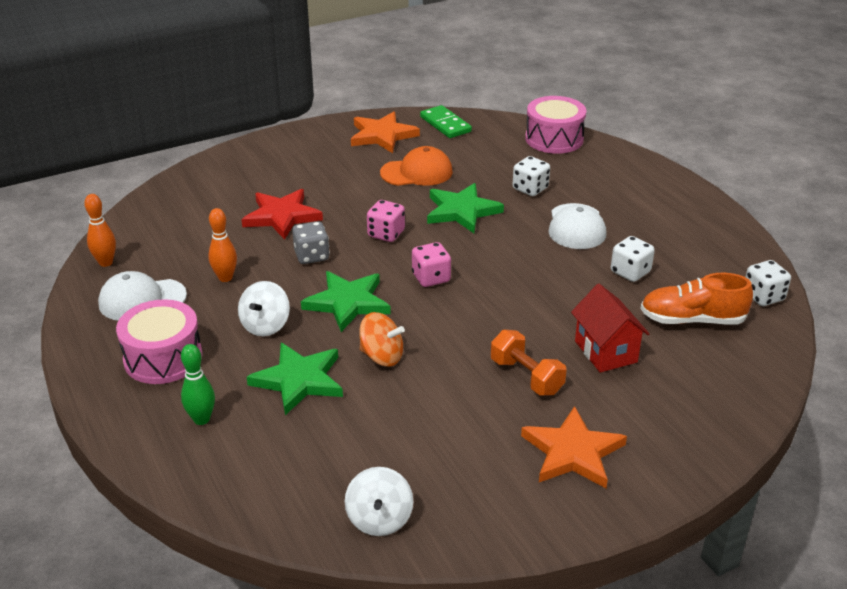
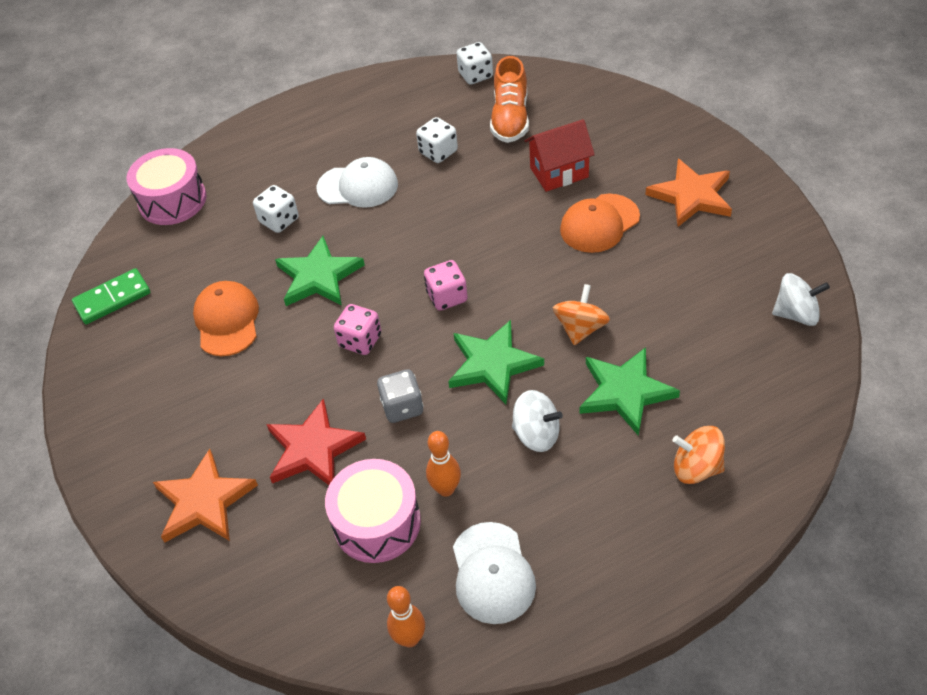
camera: 85 degrees left, 15 degrees up
pink drum [116,299,203,384] -> pink drum moved to [325,459,421,563]
green bowling pin [181,344,215,425] -> orange spinning top [673,426,725,484]
orange star [351,112,420,153] -> orange star moved to [153,449,258,543]
orange dumbbell [491,330,567,395] -> orange cap [560,194,640,253]

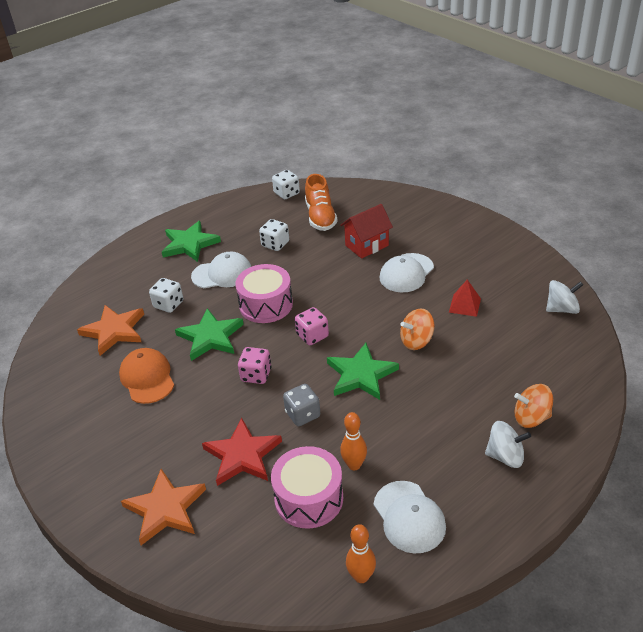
camera: 15 degrees left, 10 degrees down
green domino [72,268,150,324] -> none
pink drum [126,148,207,225] -> pink drum moved to [235,264,293,323]
white spinning top [512,390,563,452] -> white spinning top moved to [485,421,531,468]
orange spinning top [553,284,610,345] -> orange spinning top turned 120 degrees counterclockwise [400,308,435,350]
orange cap [560,194,640,253] -> white cap [380,253,434,292]
green star [579,347,680,436] -> green star moved to [162,221,221,262]
orange star [645,159,732,227] -> orange star moved to [77,305,144,356]
none -> red pyramid [449,279,481,317]

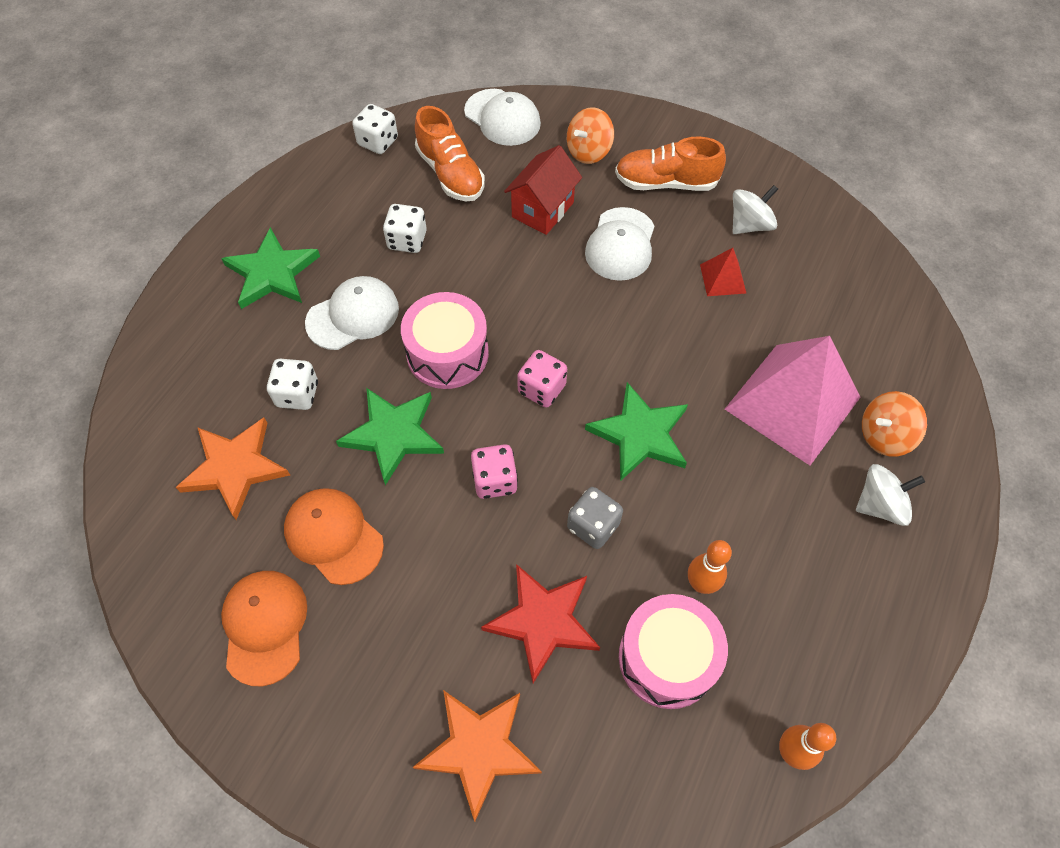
camera: 25 degrees left, 20 degrees up
white cap [374,481,446,553] -> white cap moved to [464,89,541,146]
orange spinning top [400,308,435,350] -> orange spinning top moved to [567,107,614,164]
white spinning top [546,280,583,314] -> white spinning top moved to [733,185,778,234]
none -> orange cap [221,571,307,686]
none -> orange shoe [615,137,726,191]
none -> pink pyramid [725,336,860,465]

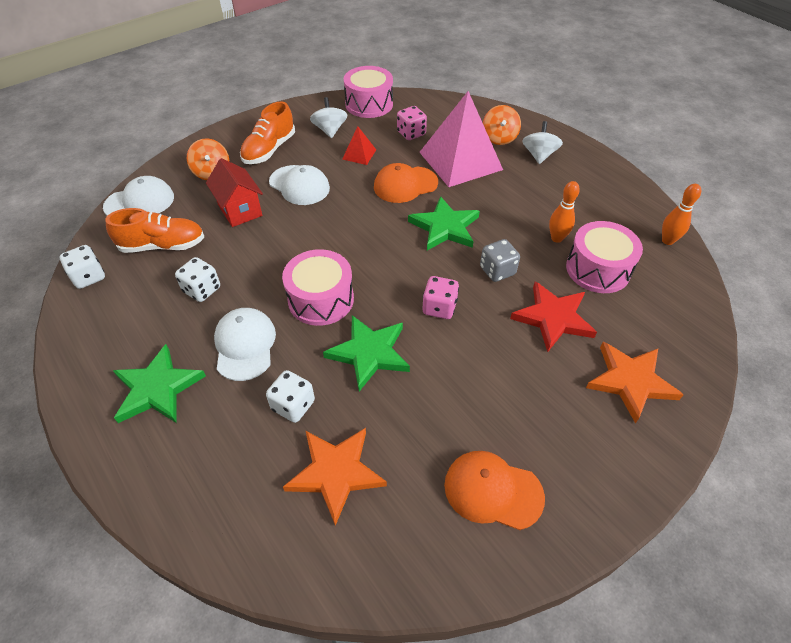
camera: 65 degrees left, 10 degrees down
orange cap [284,488,384,585] -> orange cap moved to [374,163,438,203]
pink dice [517,350,567,408] -> pink dice moved to [397,106,427,140]
none -> pink drum [344,66,393,118]

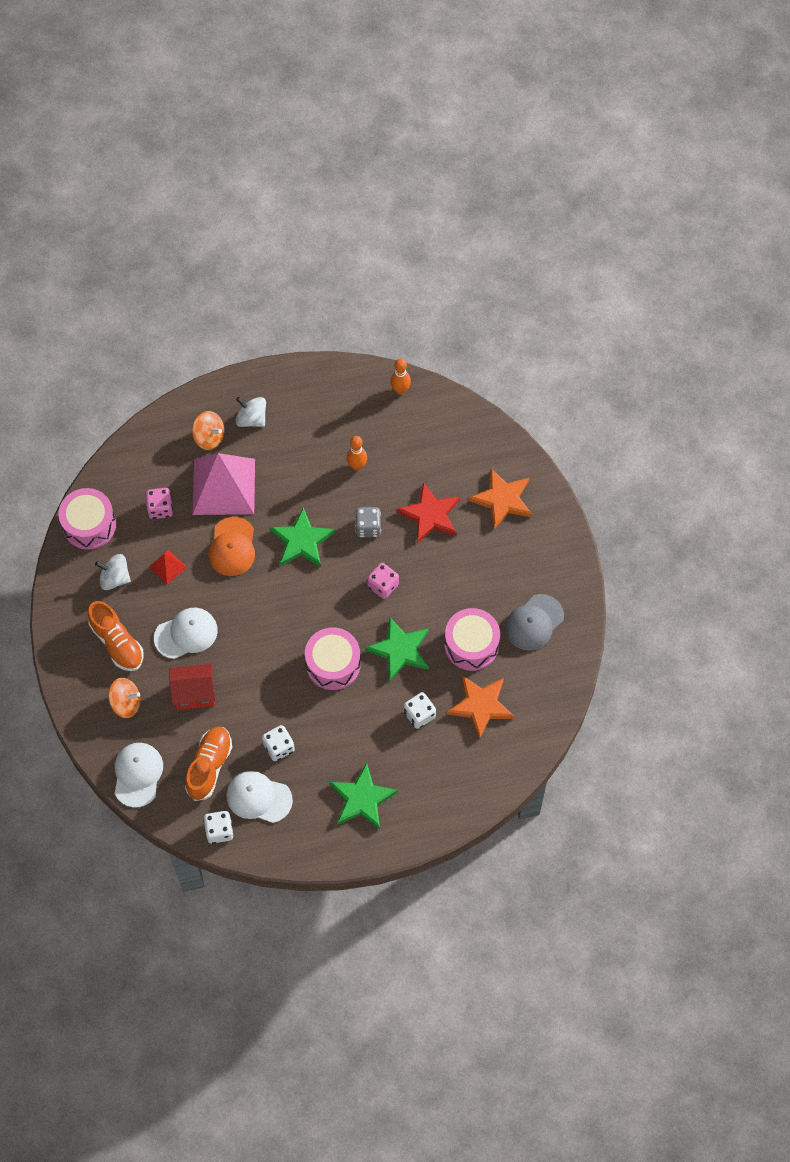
camera: 65 degrees left, 15 degrees up
white cap [214,308,276,381] -> white cap moved to [226,771,293,823]
orange cap [444,451,545,530] -> grey cap [505,594,564,651]
pink drum [566,221,643,293] -> pink drum moved to [444,608,500,671]

